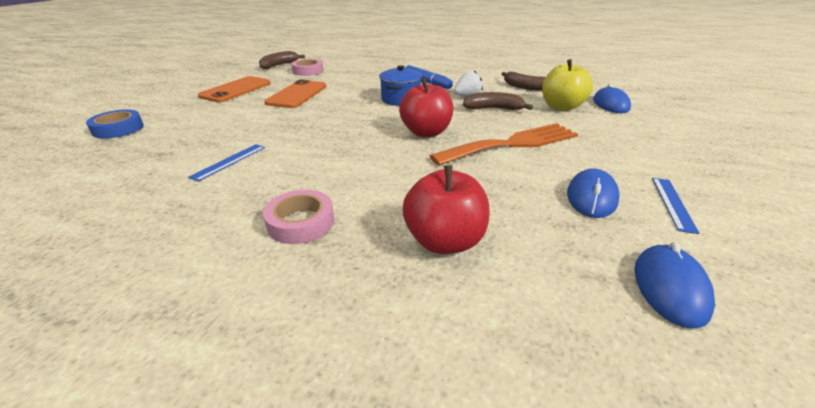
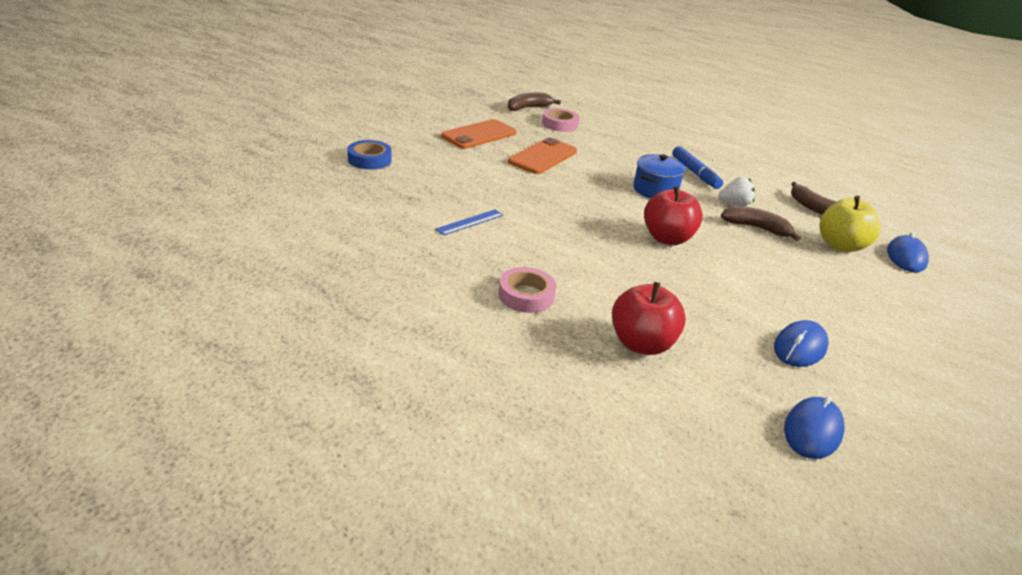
camera: 15 degrees right, 0 degrees up
orange fork [430,123,578,166] -> none
blue ruler [652,178,699,234] -> none

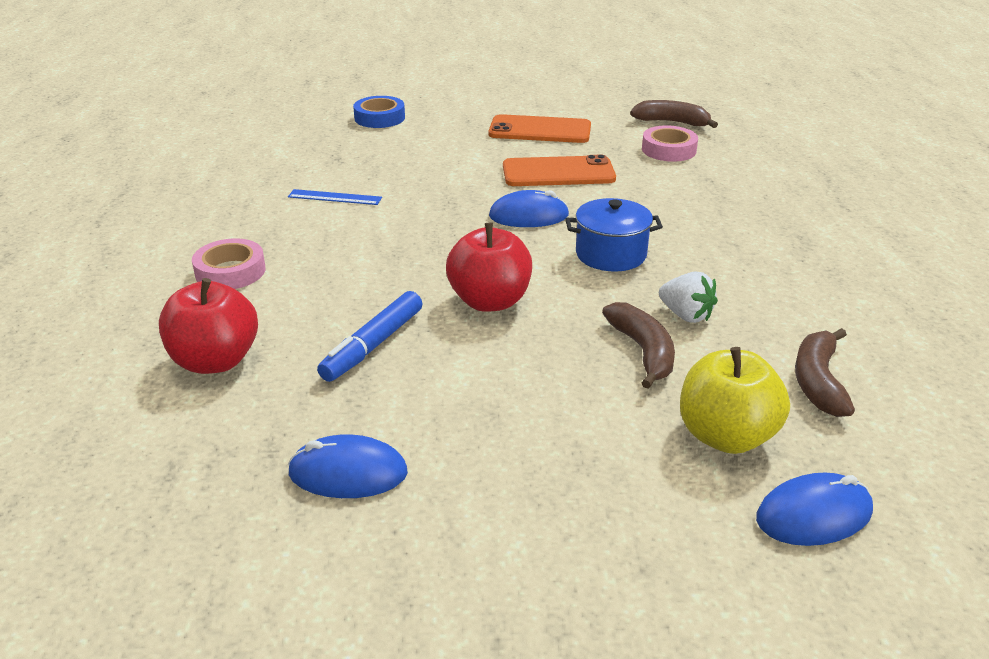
camera: 55 degrees right, 0 degrees up
blue marker [672,146,723,189] -> blue marker moved to [317,291,422,382]
blue mouse [784,396,845,459] -> blue mouse moved to [489,190,569,227]

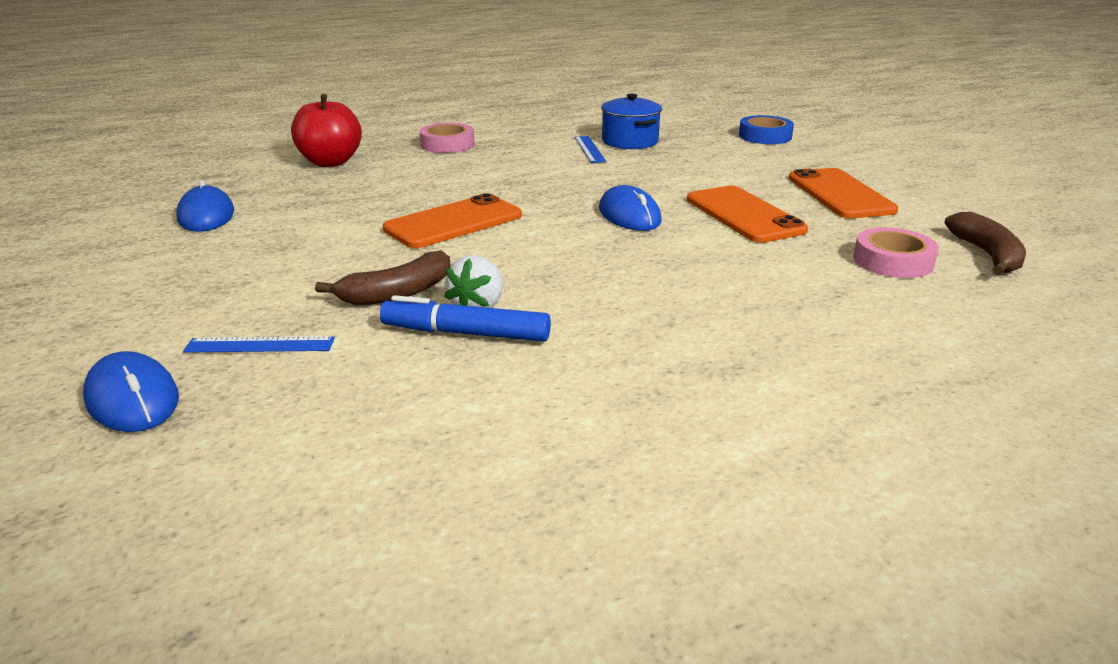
camera: 70 degrees right, 5 degrees down
blue marker [317,291,422,382] -> blue marker moved to [380,295,551,342]
red apple [446,223,532,312] -> orange phone [383,193,522,248]
blue pot [565,198,663,272] -> blue pot moved to [601,94,662,149]
yellow apple [680,347,790,454] -> blue ruler [183,336,335,353]
brown banana [795,328,855,417] -> none

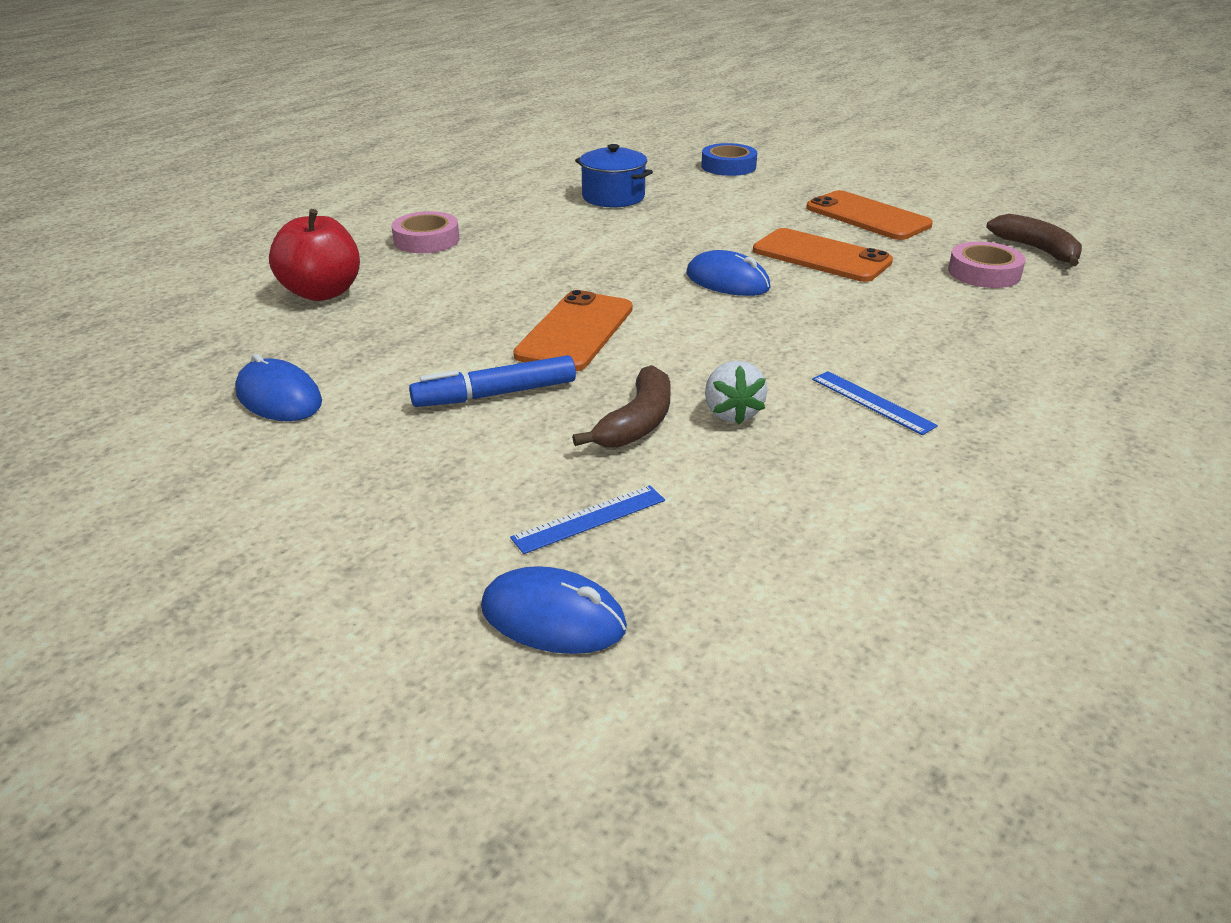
camera: 30 degrees left, 5 degrees up
blue marker [380,295,551,342] -> blue marker moved to [409,355,576,407]
blue ruler [575,136,606,163] -> blue ruler moved to [812,371,938,435]

